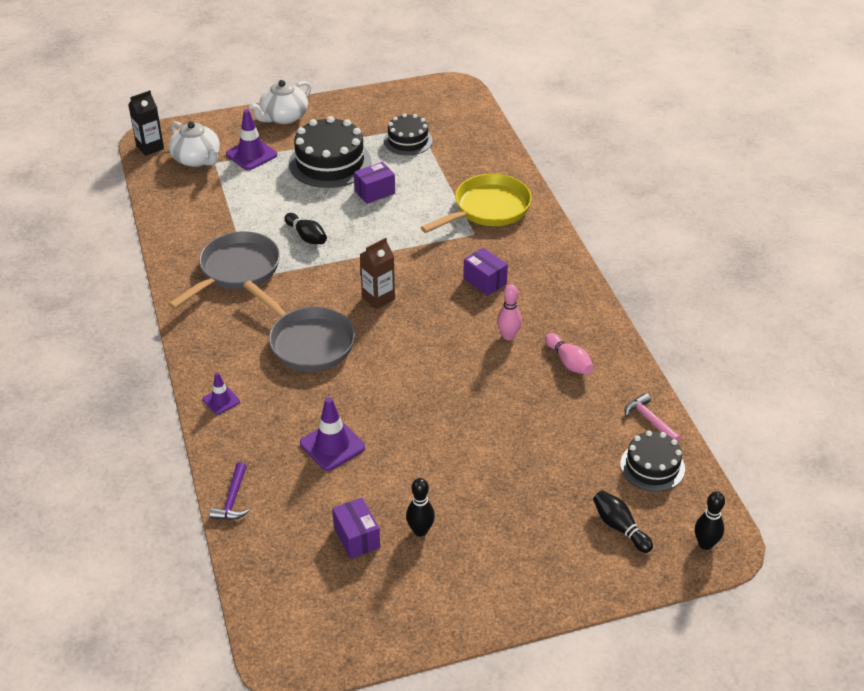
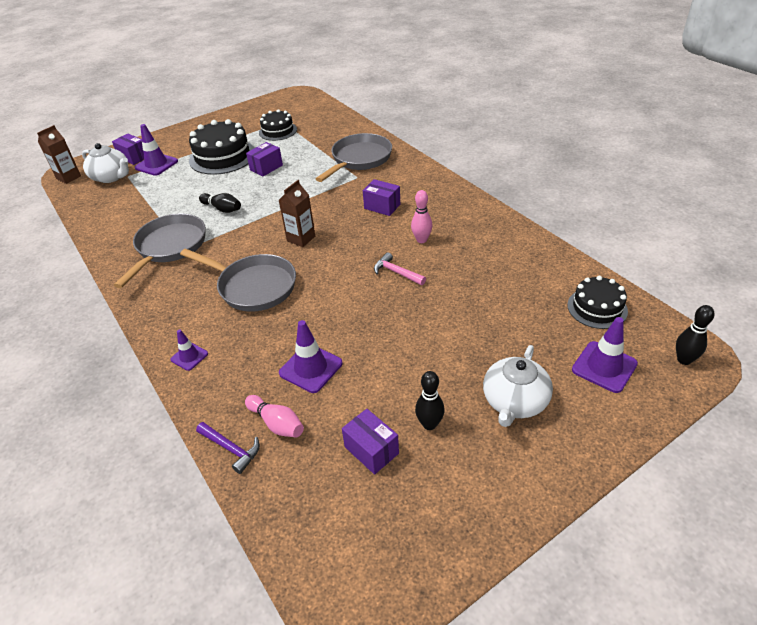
camera: 15 degrees left, 0 degrees up
black carton [128,90,164,156] -> brown carton [37,125,81,184]
purple hammer [209,462,249,520] -> purple hammer turned 45 degrees counterclockwise [196,422,260,474]
white teapot [249,80,312,124] -> white teapot moved to [483,345,553,427]
yellow pan [420,174,532,233] -> grey pan [316,133,392,182]
pink bowling pin [545,333,594,375] -> pink bowling pin moved to [245,395,304,437]
black bowling pin [593,490,653,553] -> purple traffic cone [572,317,638,393]
pink hammer [625,393,681,442] -> pink hammer moved to [374,252,426,285]
none -> purple box [112,134,144,165]

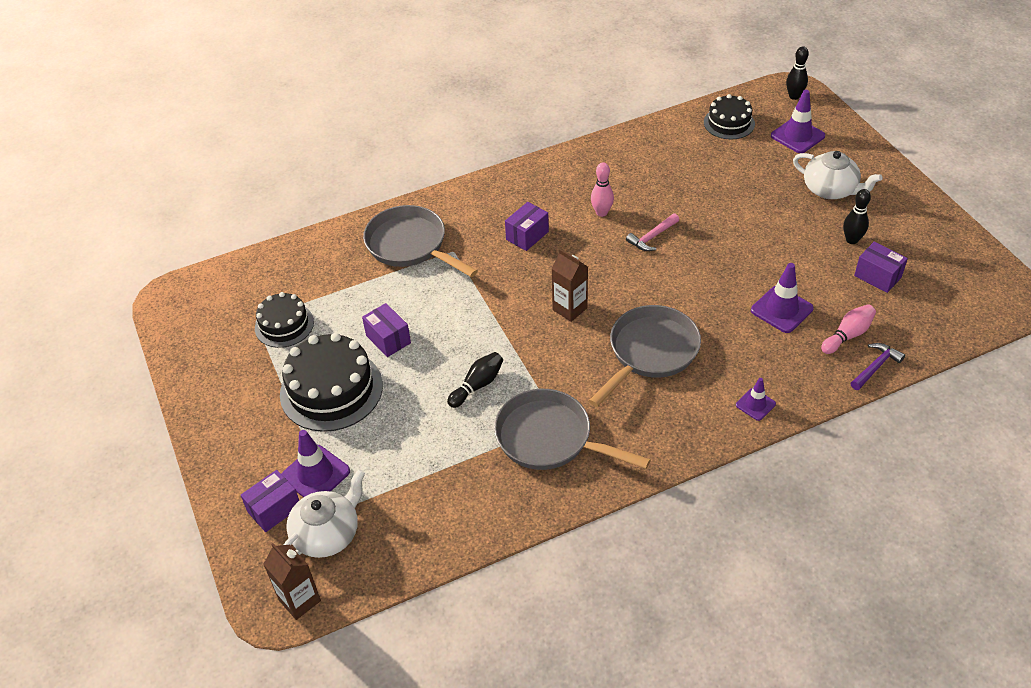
camera: 80 degrees left, 5 degrees up
purple box [342,409,399,475] -> purple box turned 75 degrees clockwise [854,242,908,293]

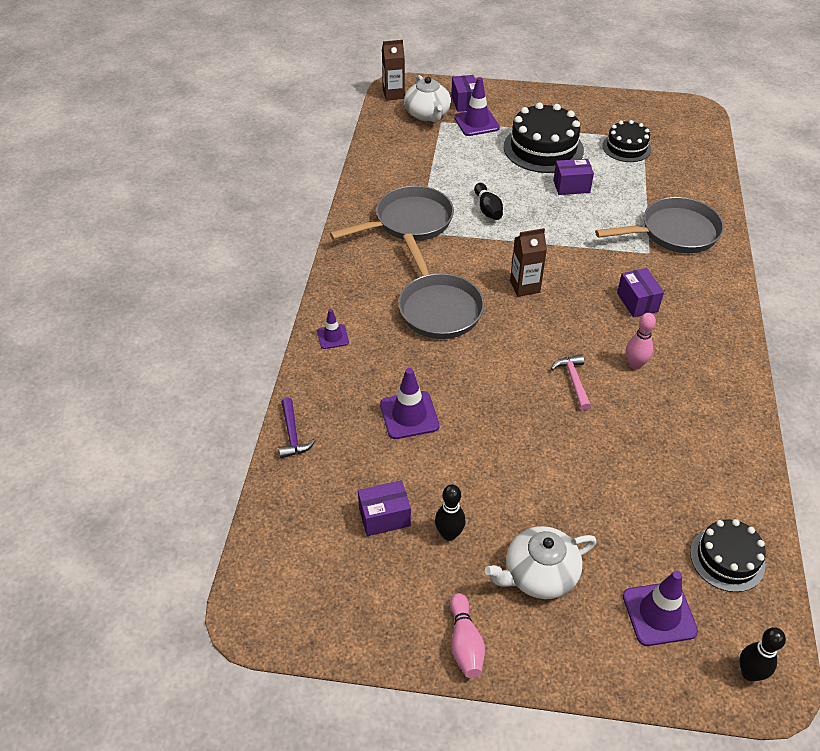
camera: 120 degrees right, 0 degrees up
pink bowling pin [821,304,876,354] -> pink bowling pin moved to [450,593,485,678]

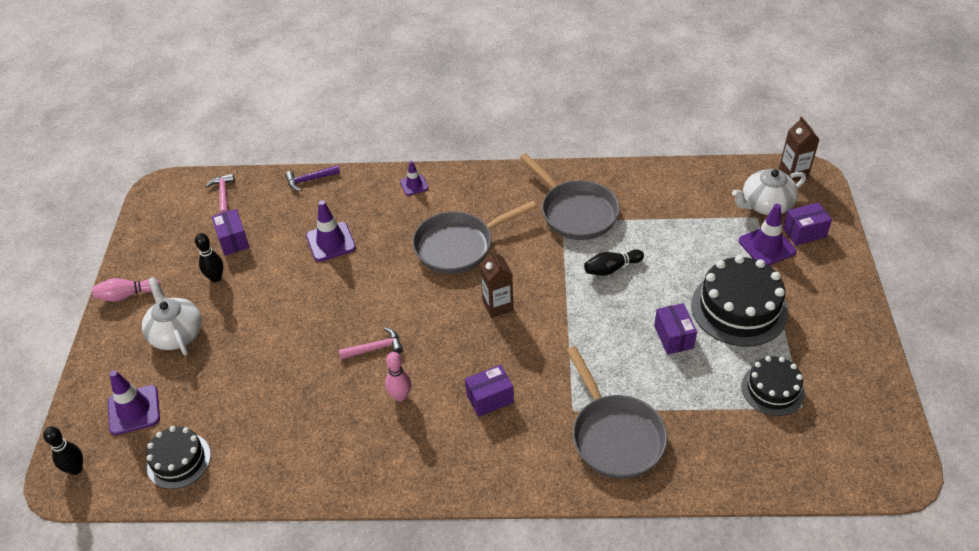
camera: 85 degrees right, 0 degrees up
none -> pink hammer [206,173,235,213]

